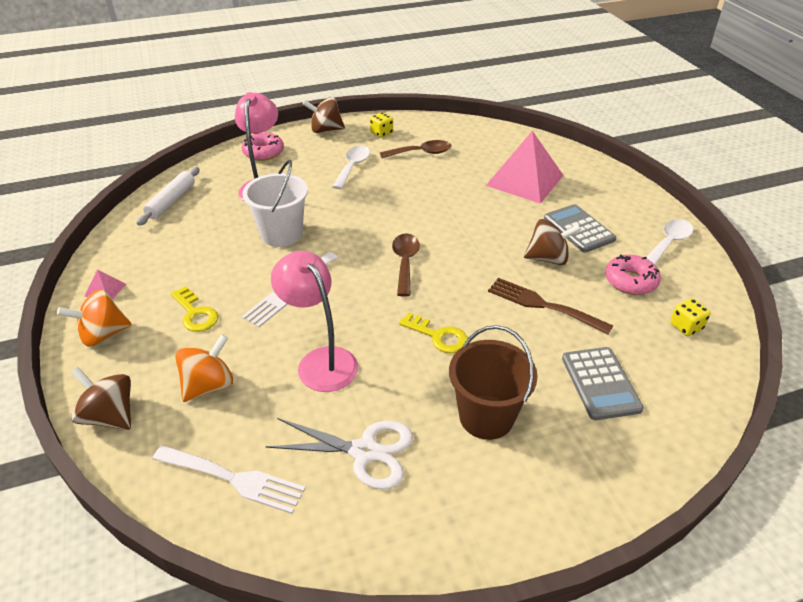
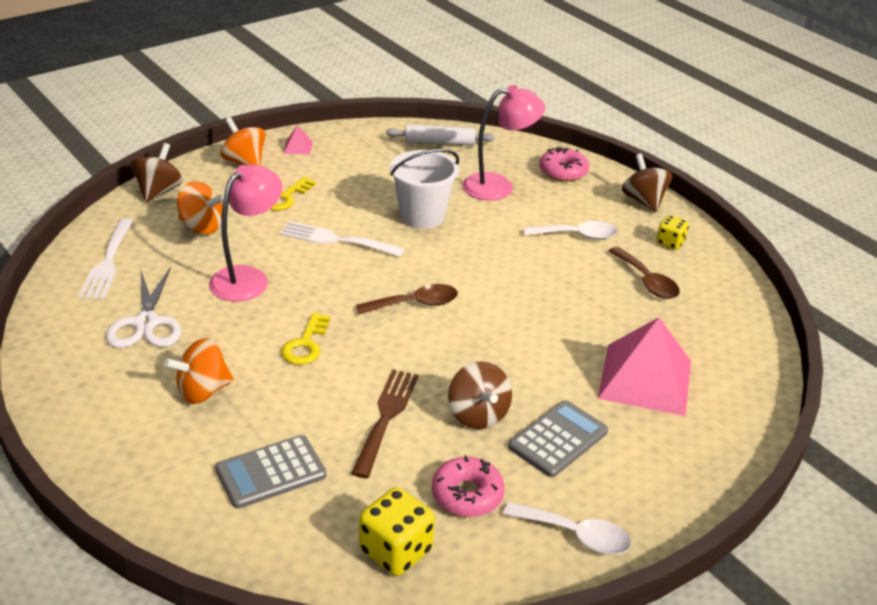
camera: 70 degrees right, 5 degrees down
brown bucket [449,325,538,440] -> orange spinning top [164,338,234,404]
yellow dice [670,298,711,336] -> yellow dice [359,487,435,576], size x1.65

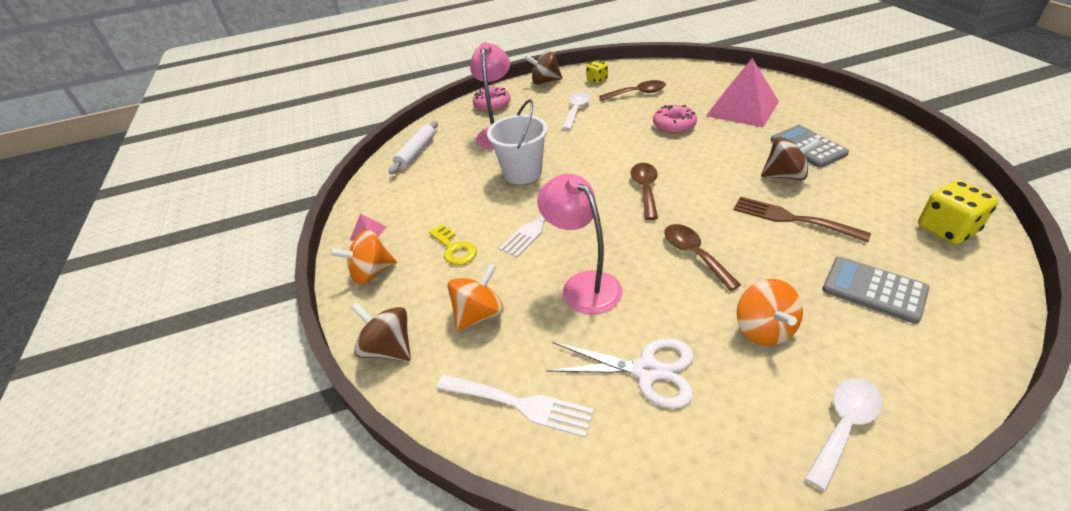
camera: 65 degrees left, 5 degrees up
grey calculator [215,435,326,509] -> grey calculator turned 135 degrees clockwise [822,257,929,324]
yellow key [281,313,330,365] -> brown spoon [664,224,741,291]
pink donut [432,455,505,517] -> pink donut moved to [653,105,697,134]
white spoon [503,502,631,555] -> white spoon moved to [805,378,882,491]

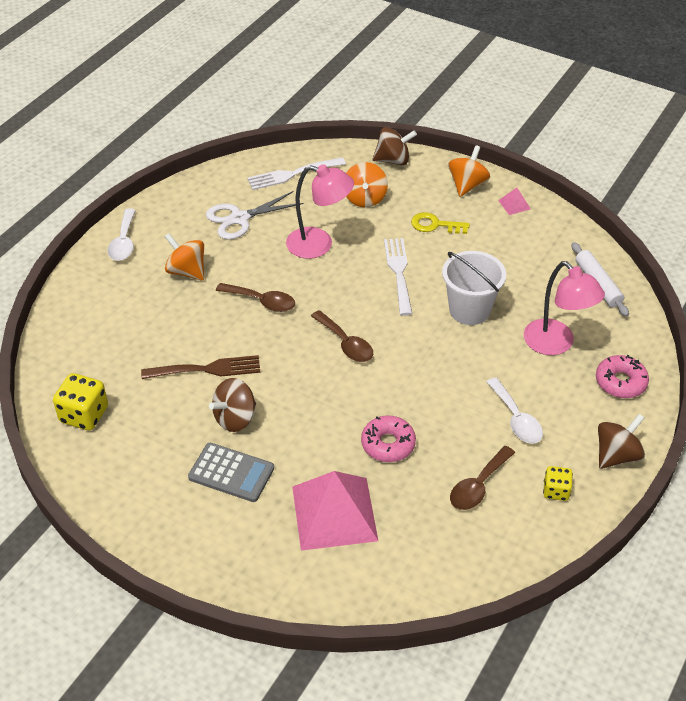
camera: 135 degrees right, 5 degrees up
grey calculator [822,257,929,324] -> none

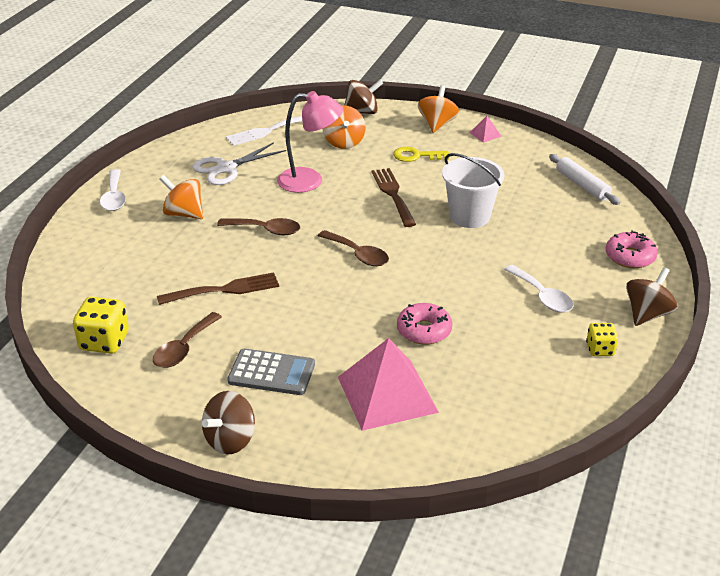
camera: 10 degrees left, 10 degrees down
brown spinning top [209,378,256,432] -> brown spinning top moved to [202,391,255,455]
white fork [384,238,412,316] -> brown fork [371,168,416,227]
brown spoon [450,446,515,510] -> brown spoon moved to [153,312,222,368]
pink lamp [524,261,605,355] -> none

